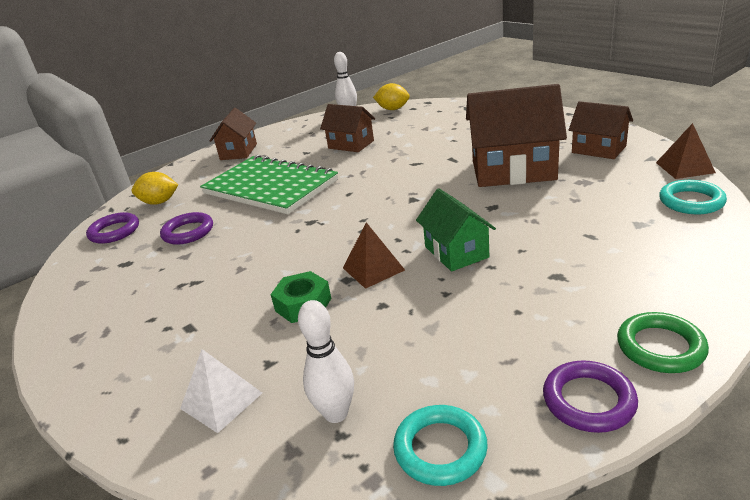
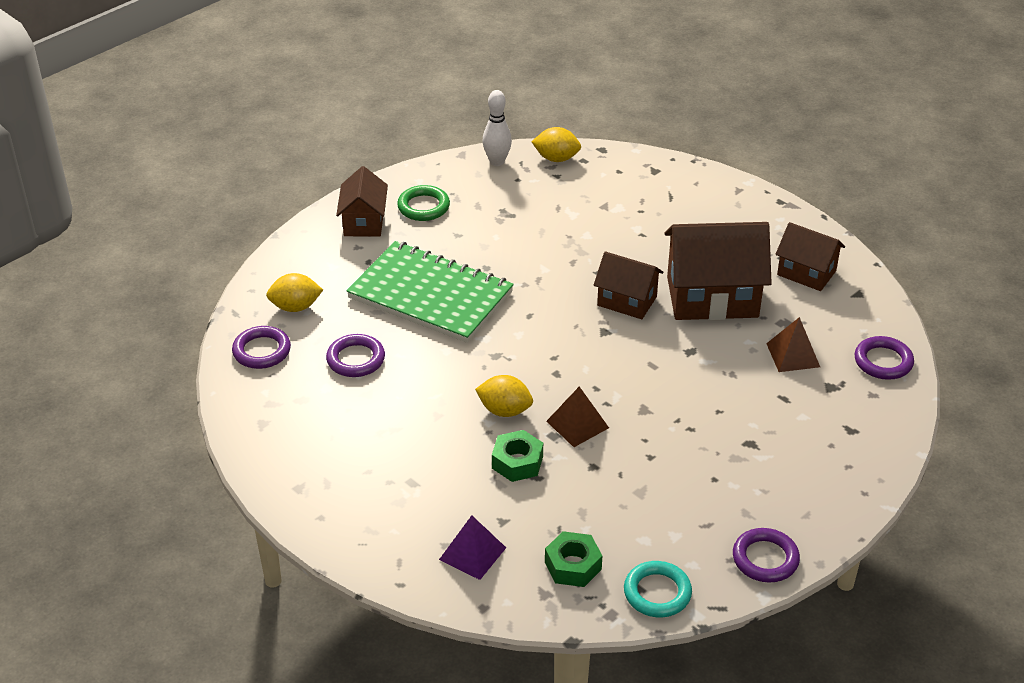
camera: 10 degrees left, 10 degrees up
white pyramid [180,349,262,433] -> purple pyramid [439,515,506,580]
white bowling pin [298,300,354,423] -> green nut [545,531,602,587]
brown house [320,104,375,152] -> brown house moved to [594,251,663,319]
green house [416,188,496,272] -> none
green ring [617,312,709,373] -> green ring moved to [397,185,450,221]
brown pyramid [656,123,716,179] -> brown pyramid moved to [766,317,820,372]
turquoise ring [659,180,727,214] -> purple ring [855,336,914,380]
none -> yellow lemon [475,375,533,417]

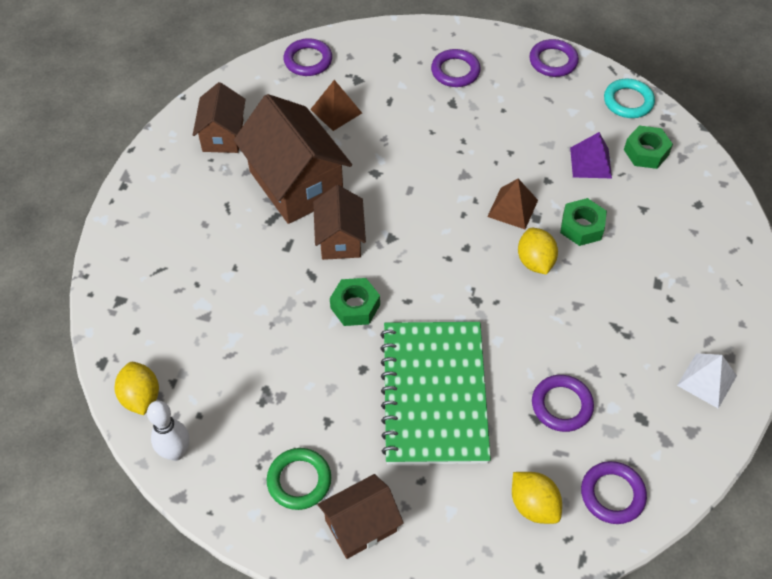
camera: 120 degrees left, 15 degrees up
purple pyramid [439,515,506,580] -> purple pyramid moved to [570,132,612,178]
none -> green nut [330,278,380,326]
none -> purple ring [431,49,481,87]
none -> white pyramid [677,353,737,409]

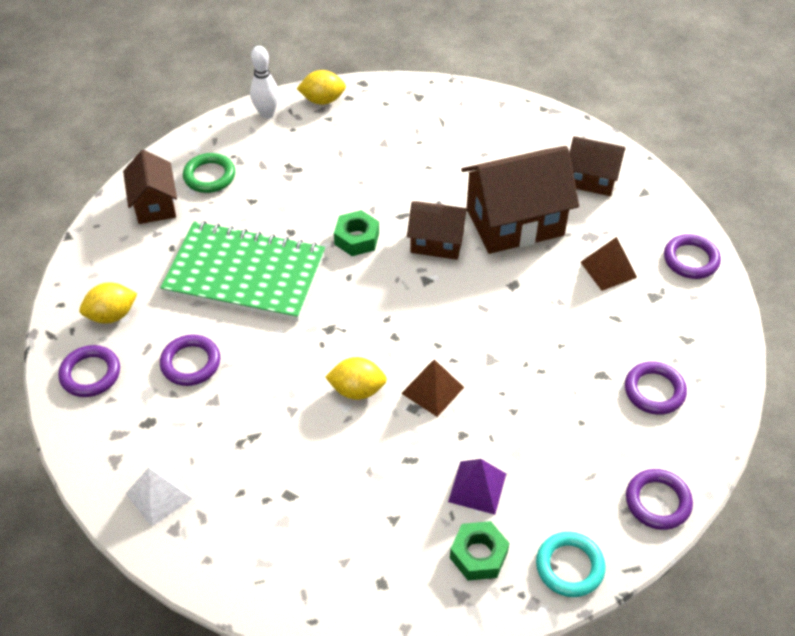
camera: 105 degrees right, 5 degrees down
green nut [560,198,607,246] -> none

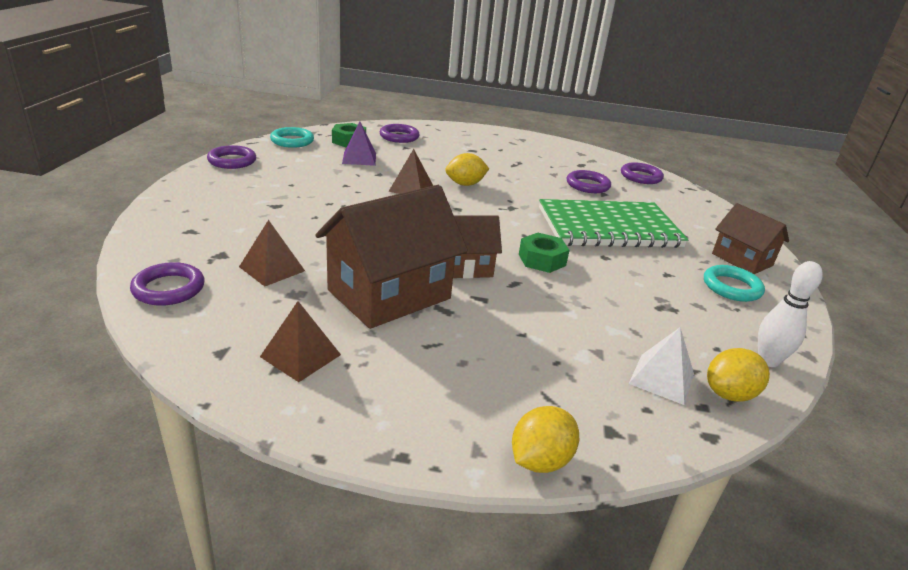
camera: 155 degrees right, 20 degrees down
yellow lemon [79,282,137,324] -> yellow lemon moved to [512,406,579,473]
white pyramid [126,466,193,527] -> white pyramid moved to [629,327,694,405]
green ring [183,153,235,193] -> turquoise ring [704,265,765,302]
brown house [569,136,625,196] -> brown pyramid [260,301,341,382]
purple ring [625,361,687,415] -> purple ring moved to [380,124,420,143]

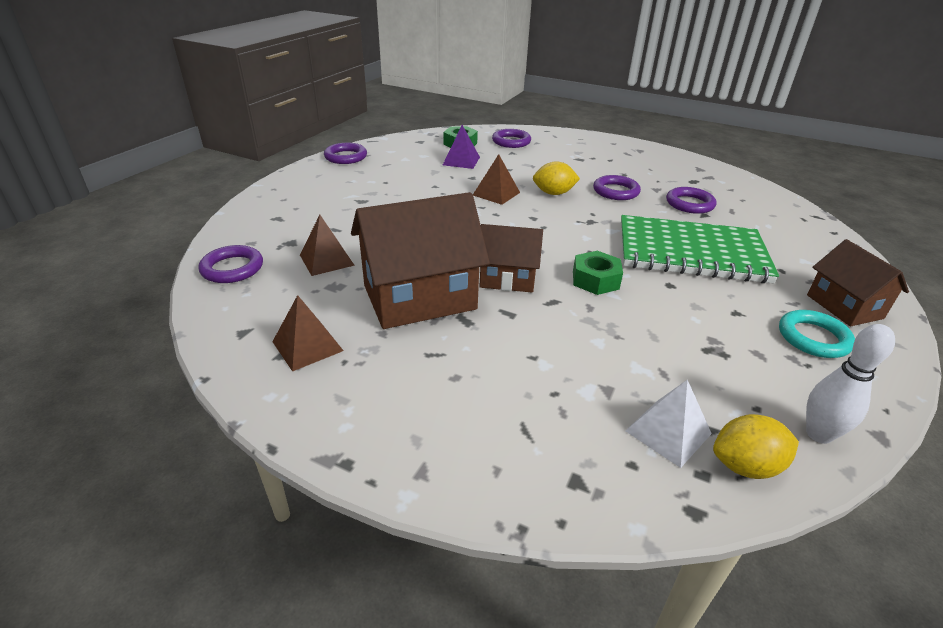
camera: 20 degrees right, 5 degrees up
turquoise ring [270,127,314,148] -> none
yellow lemon [512,406,579,473] -> none
purple ring [621,162,664,184] -> purple ring moved to [593,175,641,200]

